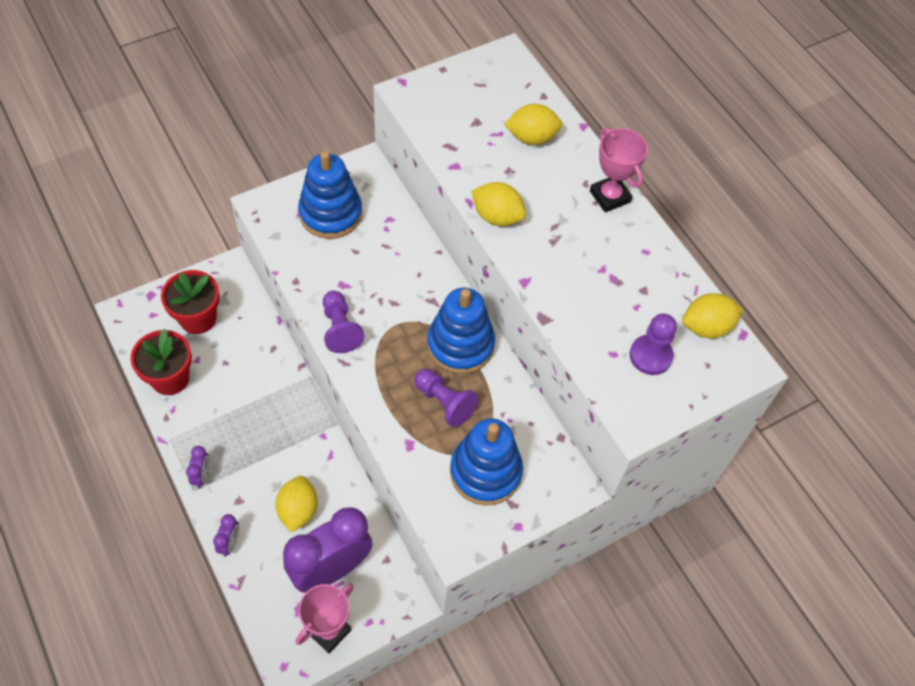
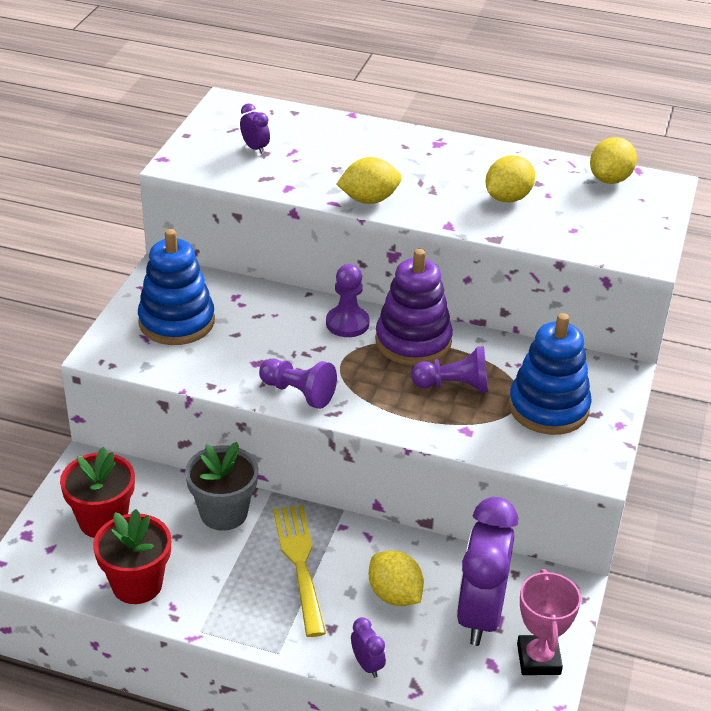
camera: 40 degrees left, 20 degrees down
purple clock [186,446,210,488] -> purple clock moved to [240,104,270,154]
blue stacking toy [427,288,495,374] -> purple stacking toy [375,249,453,366]
yellow lemon [504,104,563,145] -> yellow lemon moved to [486,155,535,202]
pink trophy [590,128,648,213] -> none
purple pawn [630,314,677,375] -> purple pawn moved to [326,264,369,337]
none -> grey flower pot [185,442,259,531]
none -> yellow fork [273,505,326,637]

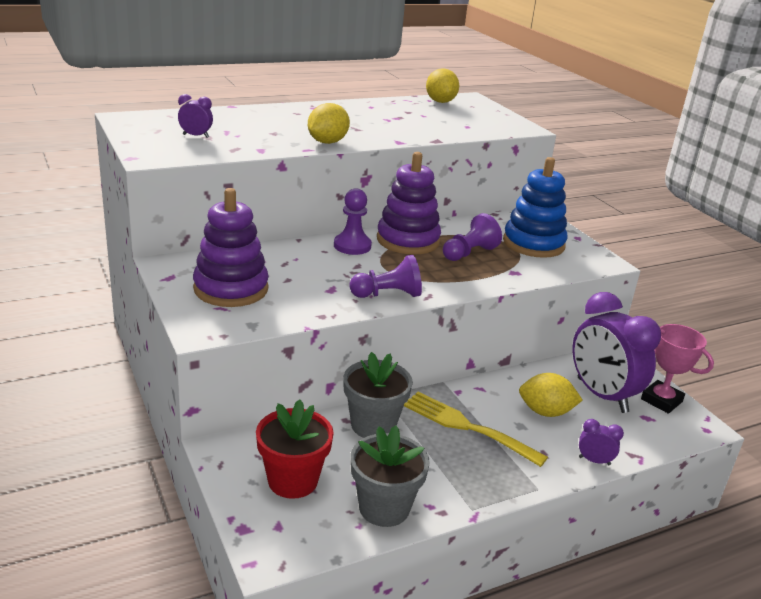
camera: 45 degrees left, 10 degrees down
red flower pot [93,509,171,604] -> grey flower pot [351,425,430,527]
blue stacking toy [138,229,215,345] -> purple stacking toy [193,188,269,307]
yellow lemon [486,155,535,202] -> none

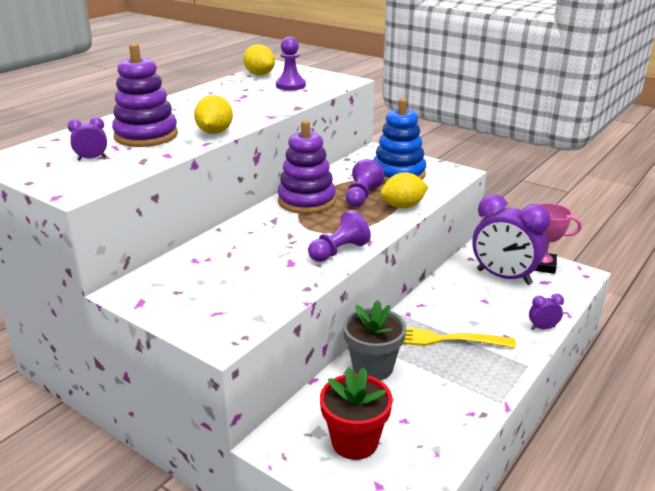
camera: 25 degrees left, 0 degrees up
purple stacking toy [193,188,269,307] -> purple stacking toy moved to [112,43,178,147]
purple pawn [334,188,372,255] -> purple pawn moved to [276,37,306,90]
grey flower pot [351,425,430,527] -> none
yellow lemon [519,373,582,417] -> yellow lemon moved to [380,172,428,208]

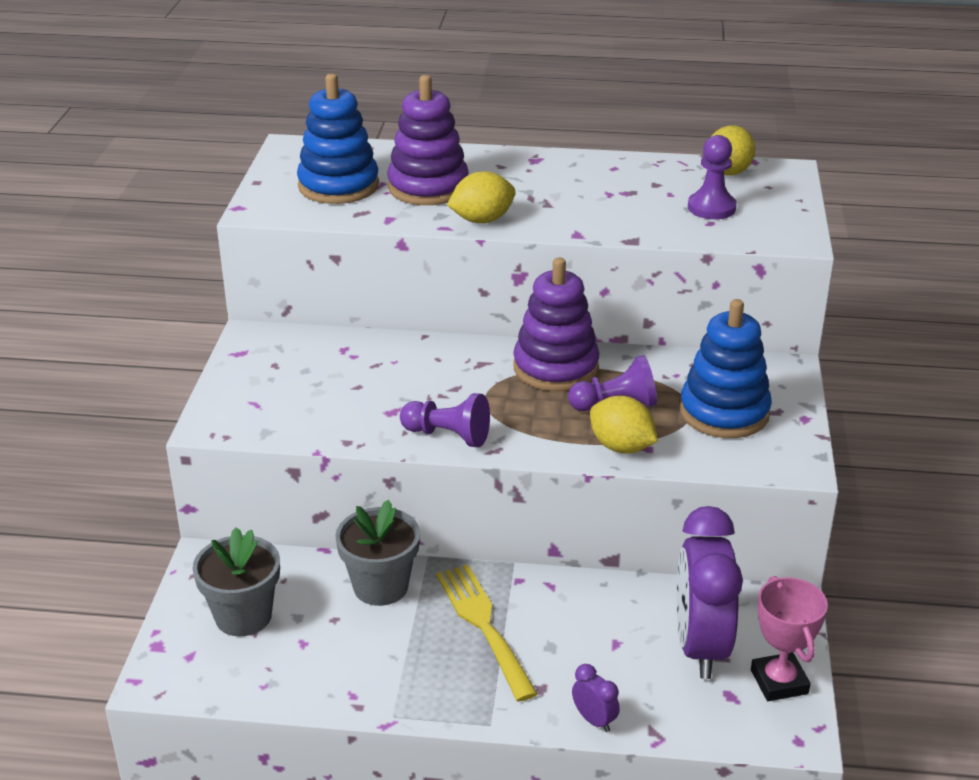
camera: 60 degrees right, 5 degrees up
purple clock [68,117,107,161] -> blue stacking toy [297,74,379,204]
red flower pot [320,367,393,460] -> grey flower pot [192,527,280,637]

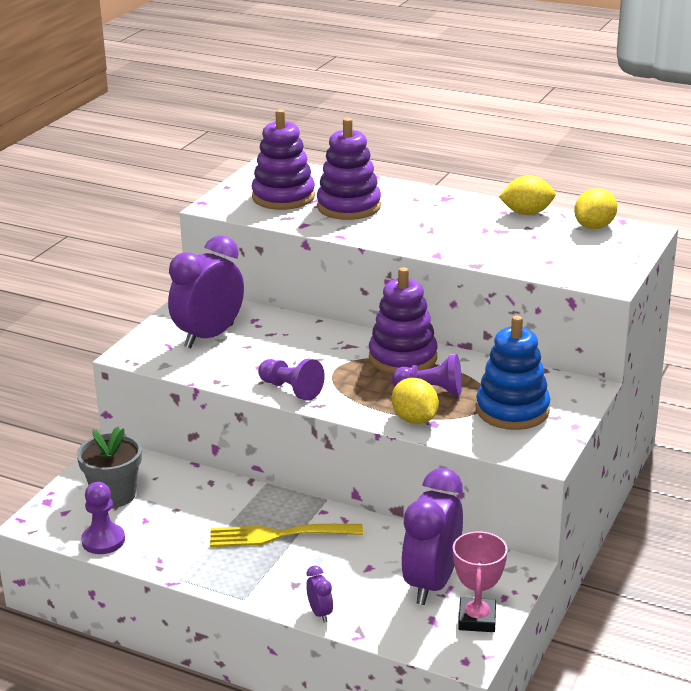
camera: 20 degrees right, 5 degrees down
blue stacking toy [297,74,379,204] -> purple stacking toy [252,109,315,210]
grey flower pot [335,500,420,606] -> none
yellow fork [436,564,538,702] -> yellow fork turned 90 degrees counterclockwise [210,524,363,547]
yellow lemon [447,171,516,223] -> yellow lemon moved to [499,176,555,215]
purple pawn [688,135,737,219] -> purple pawn moved to [81,482,125,554]
none -> purple clock [168,235,244,348]

